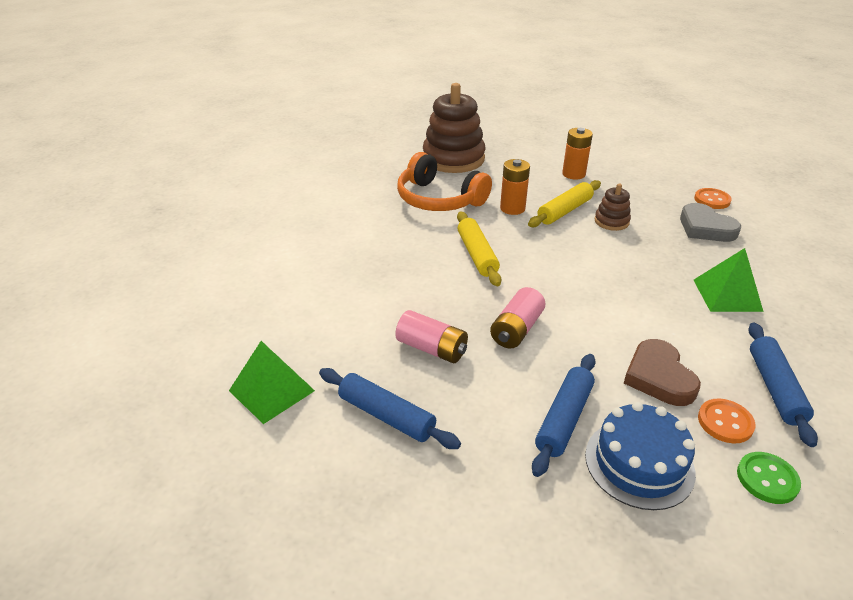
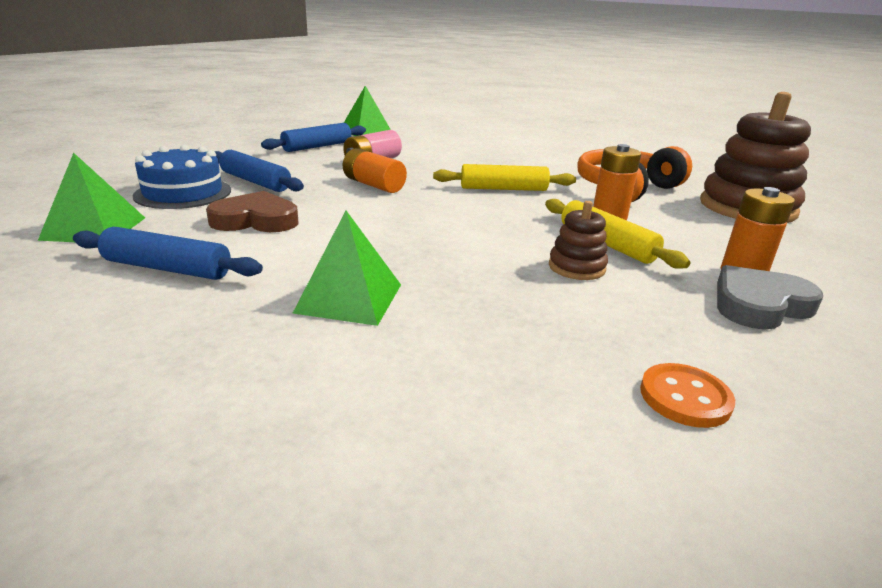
camera: 100 degrees right, 10 degrees down
pink battery [490,287,545,349] -> orange battery [343,148,407,193]
grey heart [680,203,741,242] -> grey heart moved to [717,265,823,330]
orange button [698,399,756,443] -> none
green button [737,452,801,504] -> green pyramid [38,153,145,242]

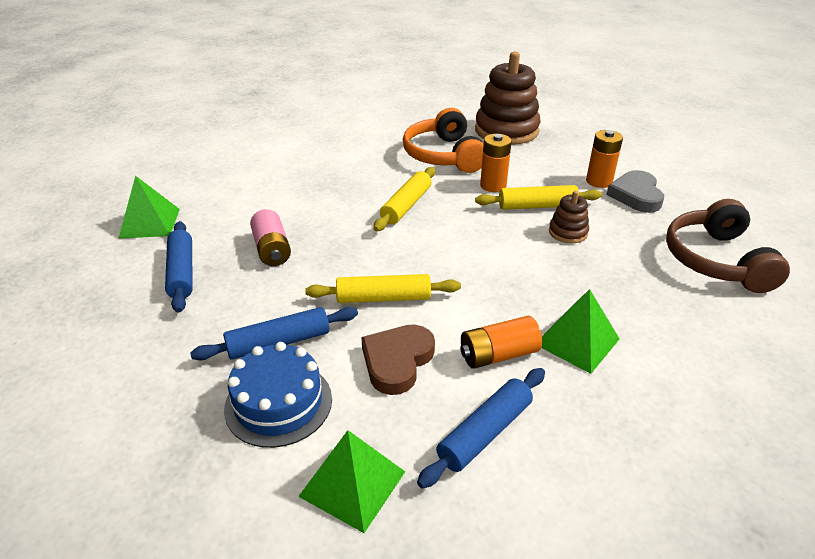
camera: 60 degrees left, 10 degrees up
orange battery [343,148,407,193] -> orange battery moved to [460,316,542,369]
orange button [640,363,735,428] -> brown headphones [666,199,790,293]
none -> yellow rolling pin [305,274,461,303]

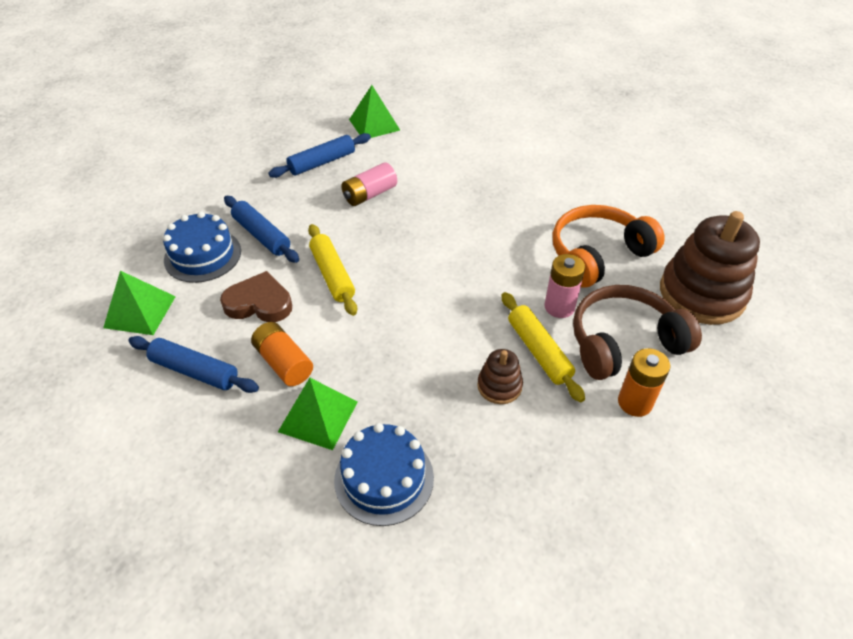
camera: 70 degrees right, 10 degrees up
yellow rolling pin [374,167,435,231] -> none
orange battery [480,134,512,192] -> pink battery [544,254,585,318]
grey heart [606,170,664,213] -> none
brown headphones [666,199,790,293] -> brown headphones moved to [573,285,702,380]
none -> blue cake [334,423,434,526]

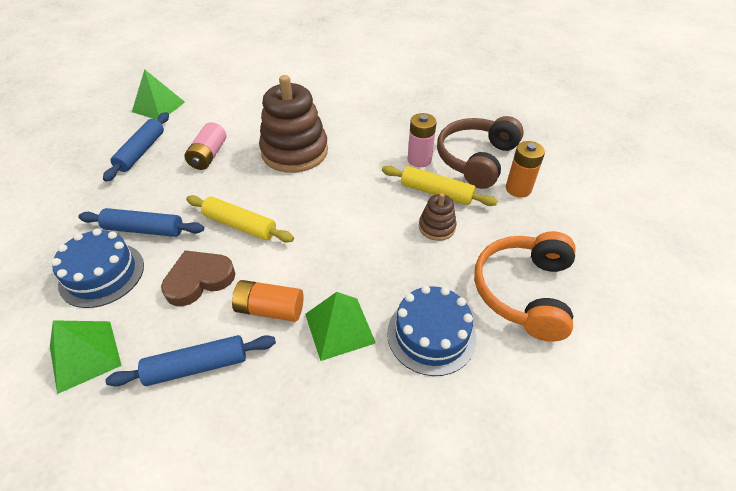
camera: 40 degrees left, 0 degrees up
orange headphones [553,205,665,288] -> orange headphones moved to [474,231,576,342]
brown stacking toy [660,211,760,325] -> brown stacking toy moved to [259,75,328,173]

